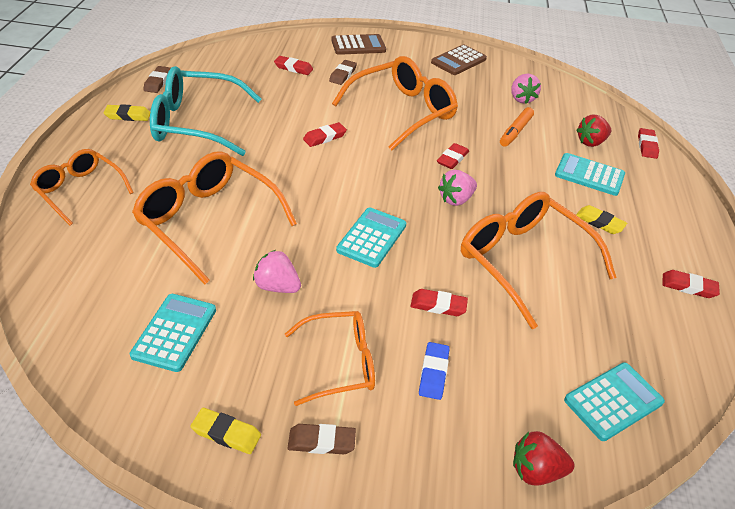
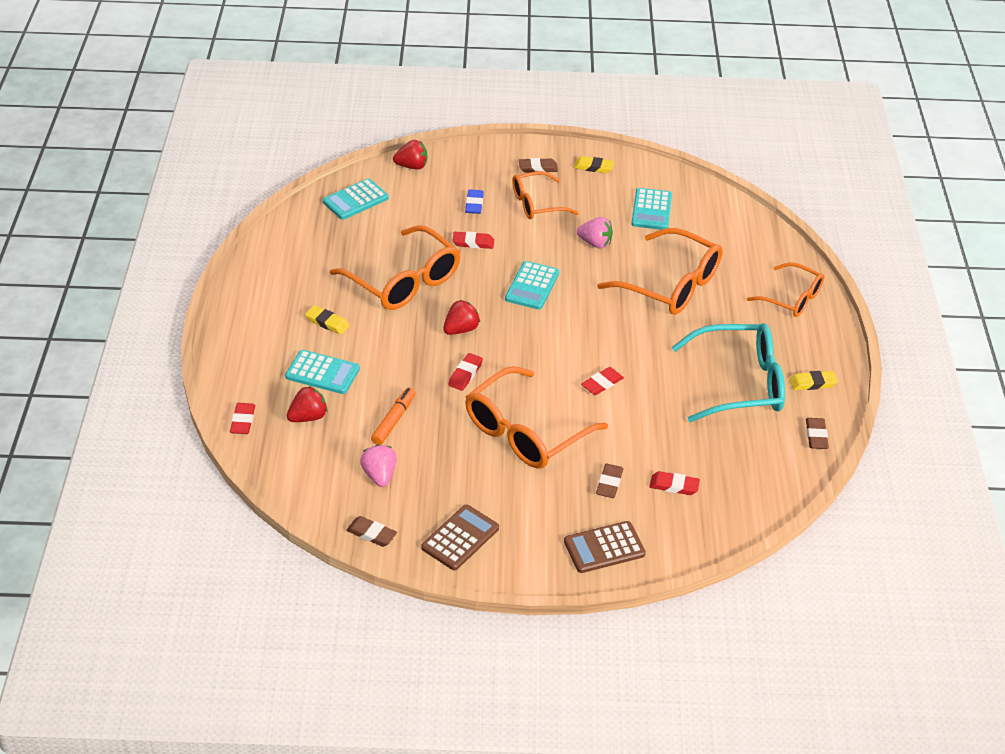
camera: 175 degrees right, 0 degrees up
pink strawberry [438,170,477,206] -> red strawberry [443,300,480,335]
red eraser [662,270,720,298] -> none
none -> brown eraser [346,516,397,547]

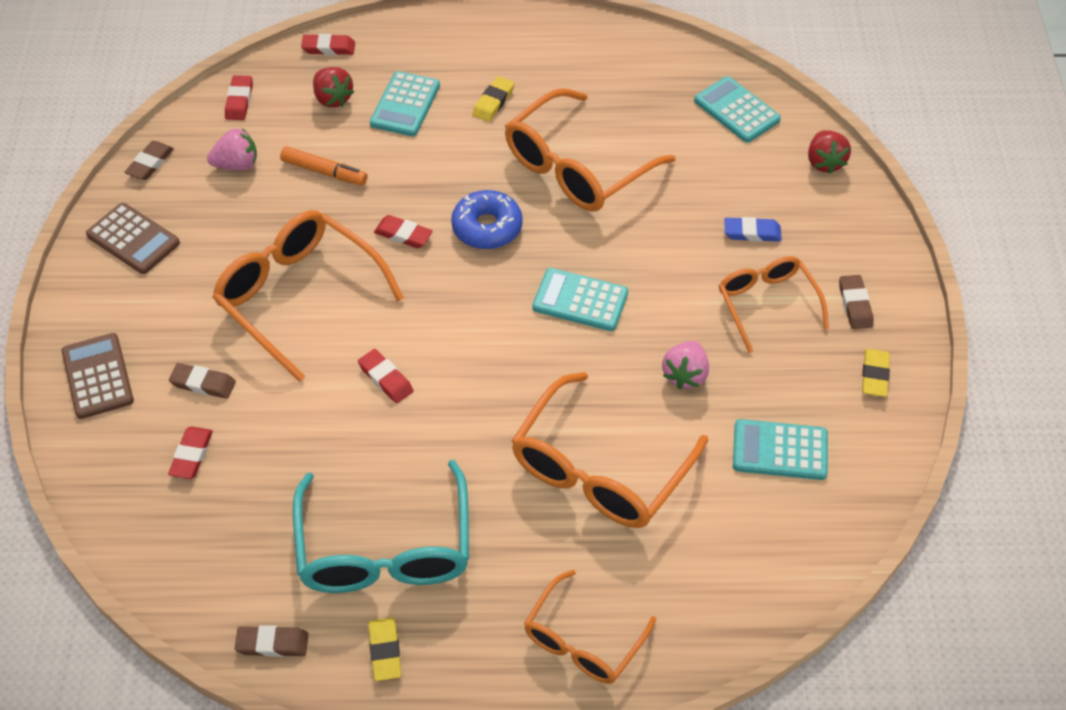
camera: 90 degrees right, 10 degrees up
red strawberry [443,300,480,335] -> blue donut [451,190,523,249]
red eraser [452,231,494,249] -> red eraser moved to [225,75,253,120]

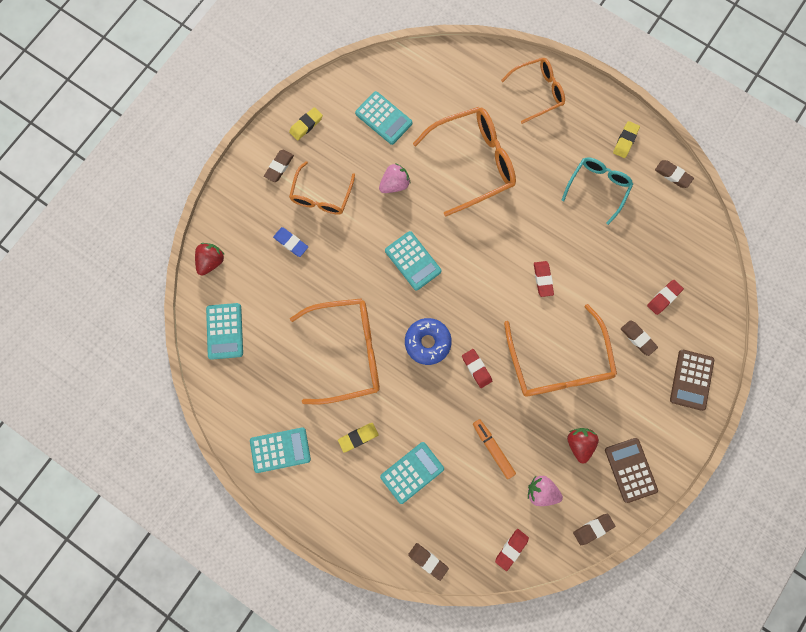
camera: 145 degrees left, 25 degrees up
turquoise glasses [293,460,469,593] -> turquoise glasses [561,157,633,225], size x0.62
red eraser [301,34,355,55] -> brown eraser [408,543,449,581]
red strawberry [313,67,354,108] -> red strawberry moved to [567,428,599,463]
none -> turquoise calculator [250,428,311,473]

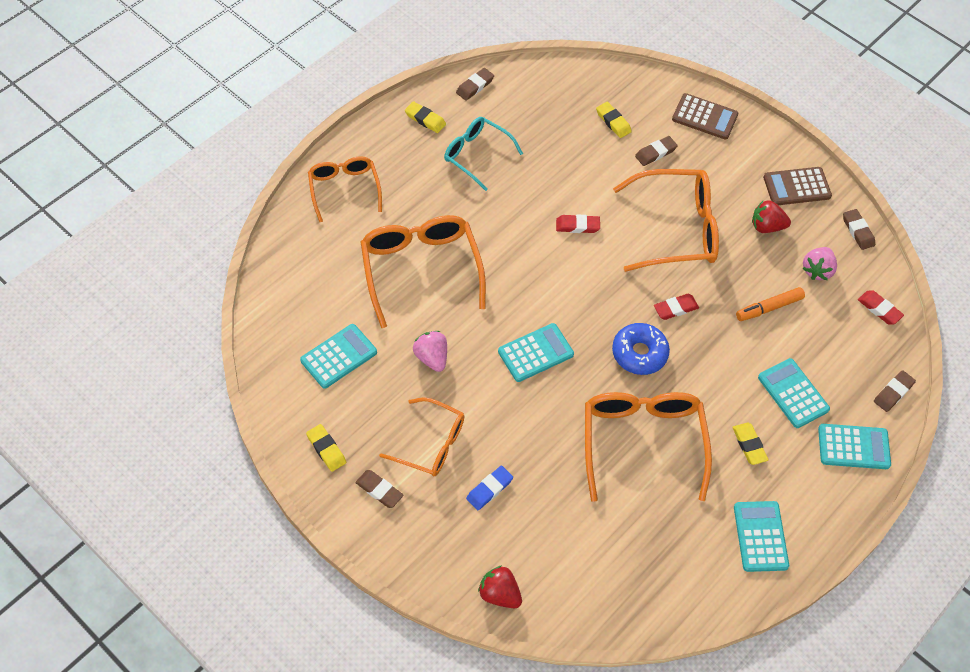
camera: 85 degrees left, 20 degrees down
turquoise calculator [206,303,243,360] -> turquoise calculator moved to [818,424,891,469]
red eraser [647,280,684,315] -> yellow eraser [596,102,632,138]

